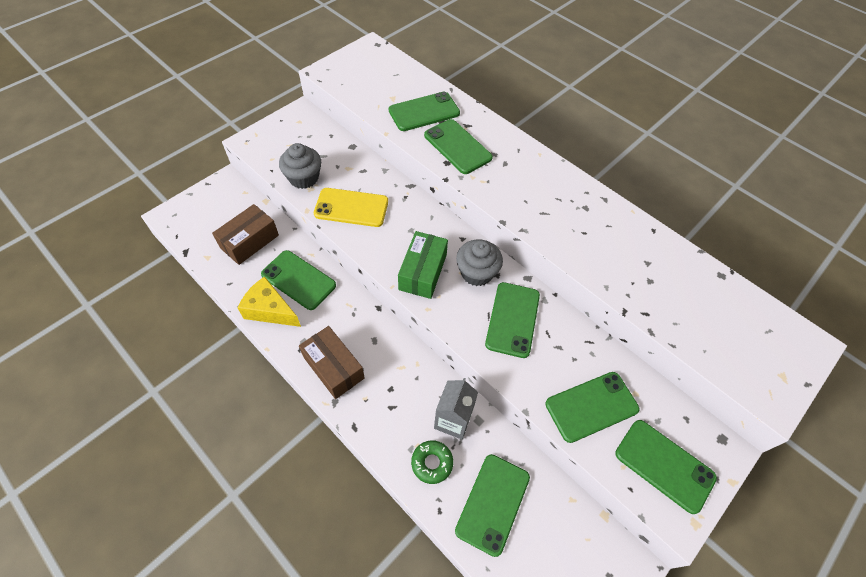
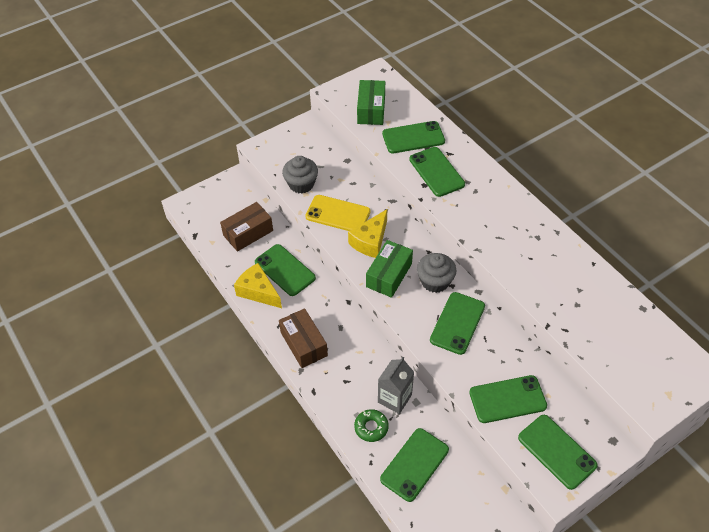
camera: 15 degrees right, 5 degrees down
none -> yellow cheese [348,209,387,258]
none -> green box [357,80,385,125]

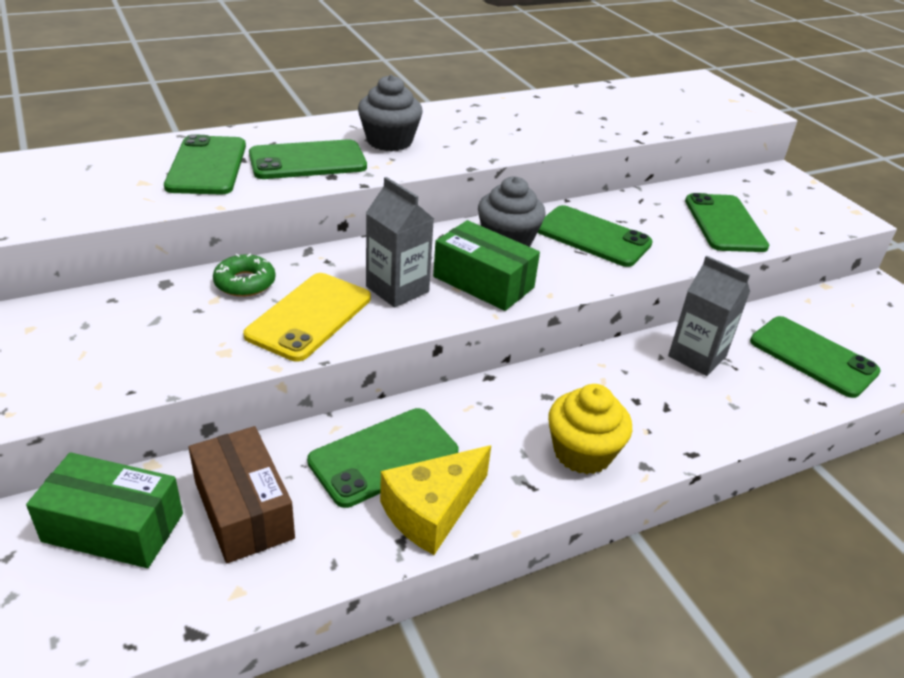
camera: 85 degrees left, 15 degrees down
brown box [279,308,328,368] -> yellow cupcake [548,384,632,474]
grey cupcake [282,156,318,193] -> grey cupcake moved to [358,75,423,151]
yellow cheese [348,209,387,258] -> grey carton [366,177,434,308]
green donut [354,409,389,442] -> green donut moved to [213,254,276,297]
green box [357,80,385,125] -> green box moved to [26,452,183,568]
green phone [518,415,597,490] -> none

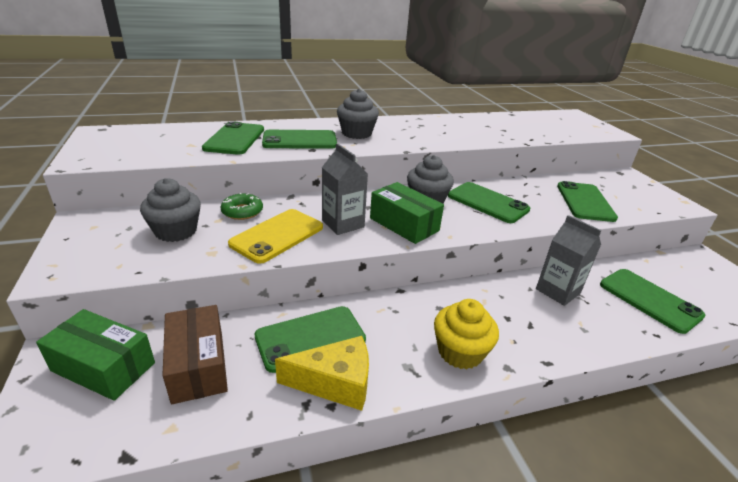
camera: 10 degrees right, 5 degrees down
yellow cheese [380,445,491,555] -> yellow cheese turned 150 degrees counterclockwise [275,336,369,411]
none -> grey cupcake [140,178,201,242]

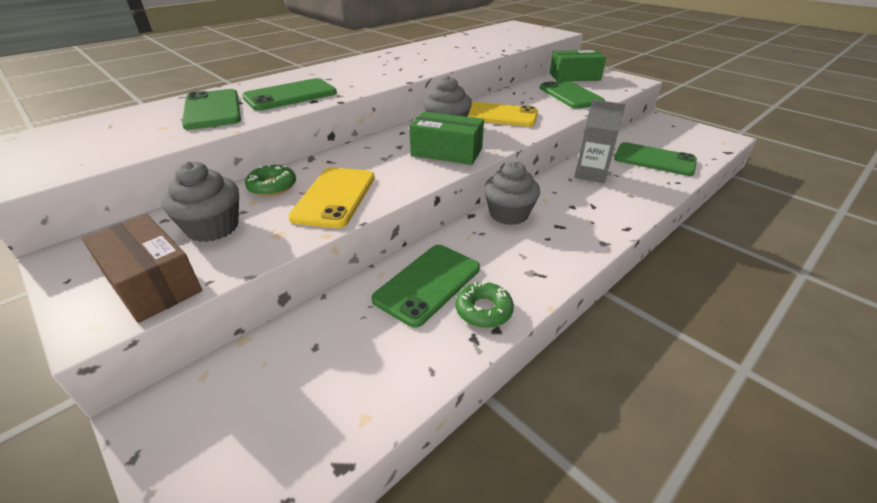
camera: 25 degrees left, 5 degrees up
green box [36,309,155,401] -> green box moved to [550,50,606,81]
brown box [162,305,228,404] -> brown box moved to [82,214,202,323]
yellow cheese [275,336,369,411] -> green donut [456,282,514,328]
grey carton [322,143,368,235] -> none
grey cupcake [337,89,379,139] -> grey cupcake moved to [484,162,540,225]
yellow cupcake [434,299,499,369] -> none
green phone [448,182,530,223] -> yellow phone [468,101,538,127]

